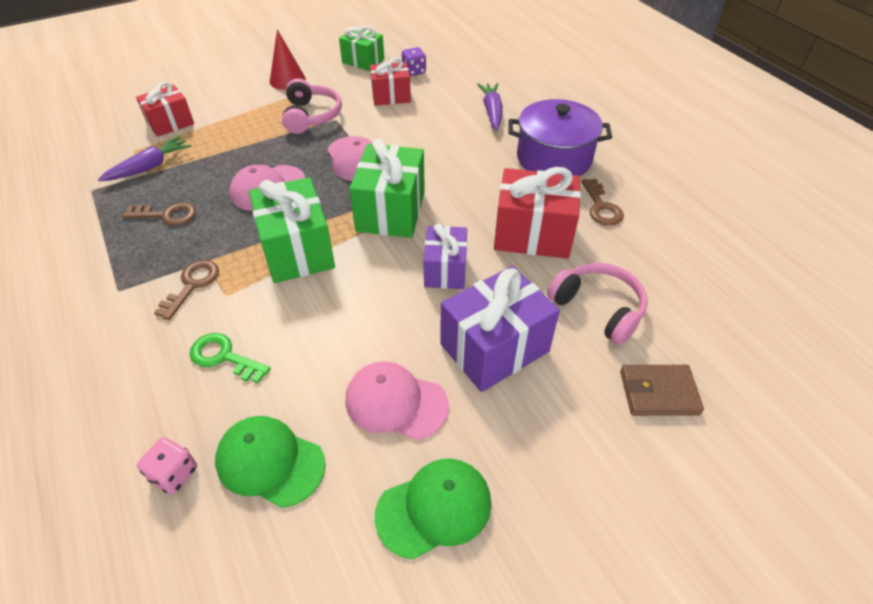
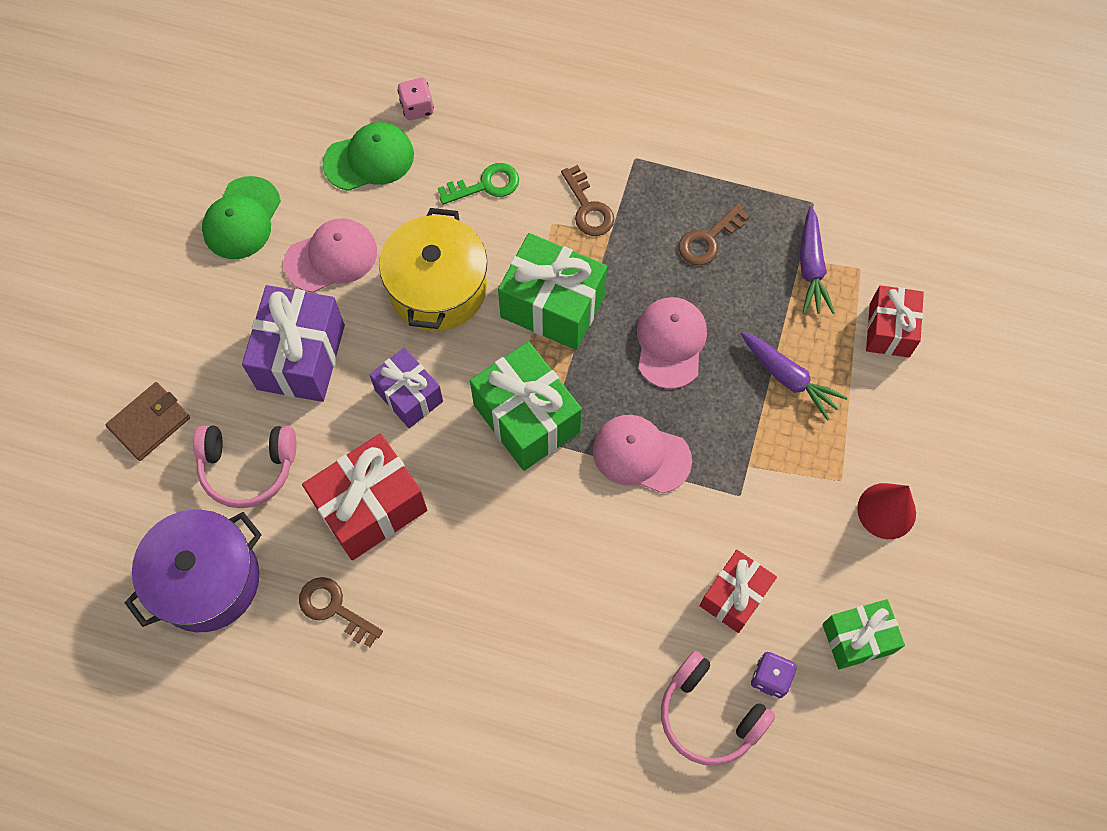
camera: 135 degrees right, 20 degrees up
pink headphones [282,78,342,134] -> pink headphones moved to [661,651,775,766]
purple carrot [477,83,503,130] -> purple carrot moved to [741,332,848,421]
purple pot [508,99,612,176] -> purple pot moved to [125,509,262,632]
none -> yellow pot [379,208,487,331]

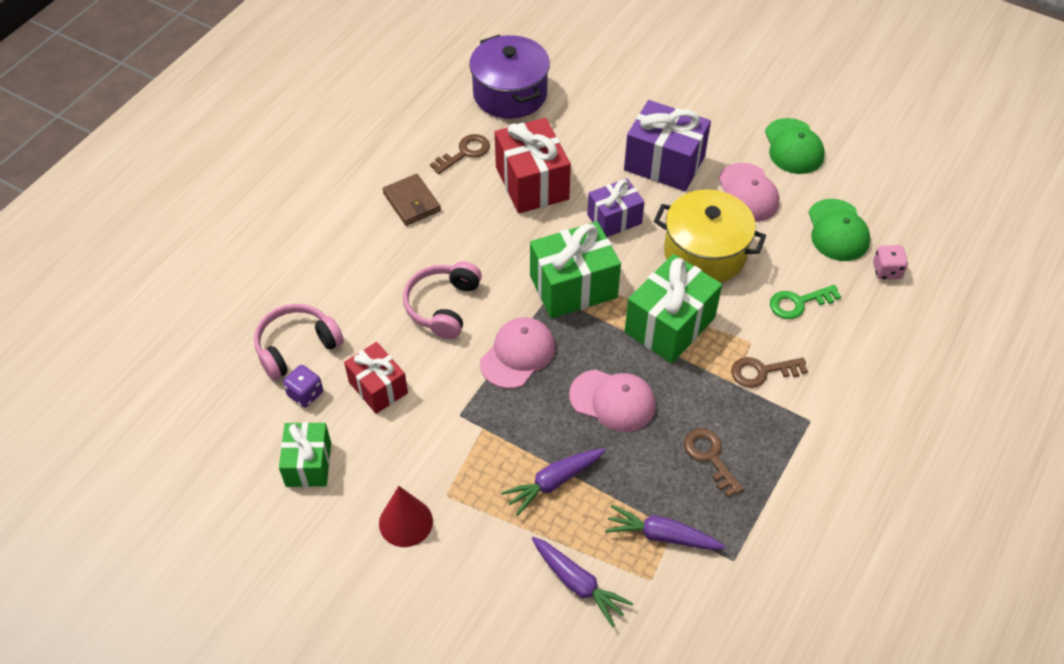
camera: 105 degrees right, 15 degrees down
brown wallet [106,382,190,461] -> brown wallet moved to [383,174,441,226]
pink headphones [193,425,296,508] -> pink headphones moved to [403,261,482,339]
green cap [202,176,281,259] -> green cap turned 135 degrees counterclockwise [765,118,825,174]
green key [438,163,519,205] -> green key turned 75 degrees clockwise [770,285,841,319]
red gift [866,285,924,358] -> purple carrot [532,537,633,627]

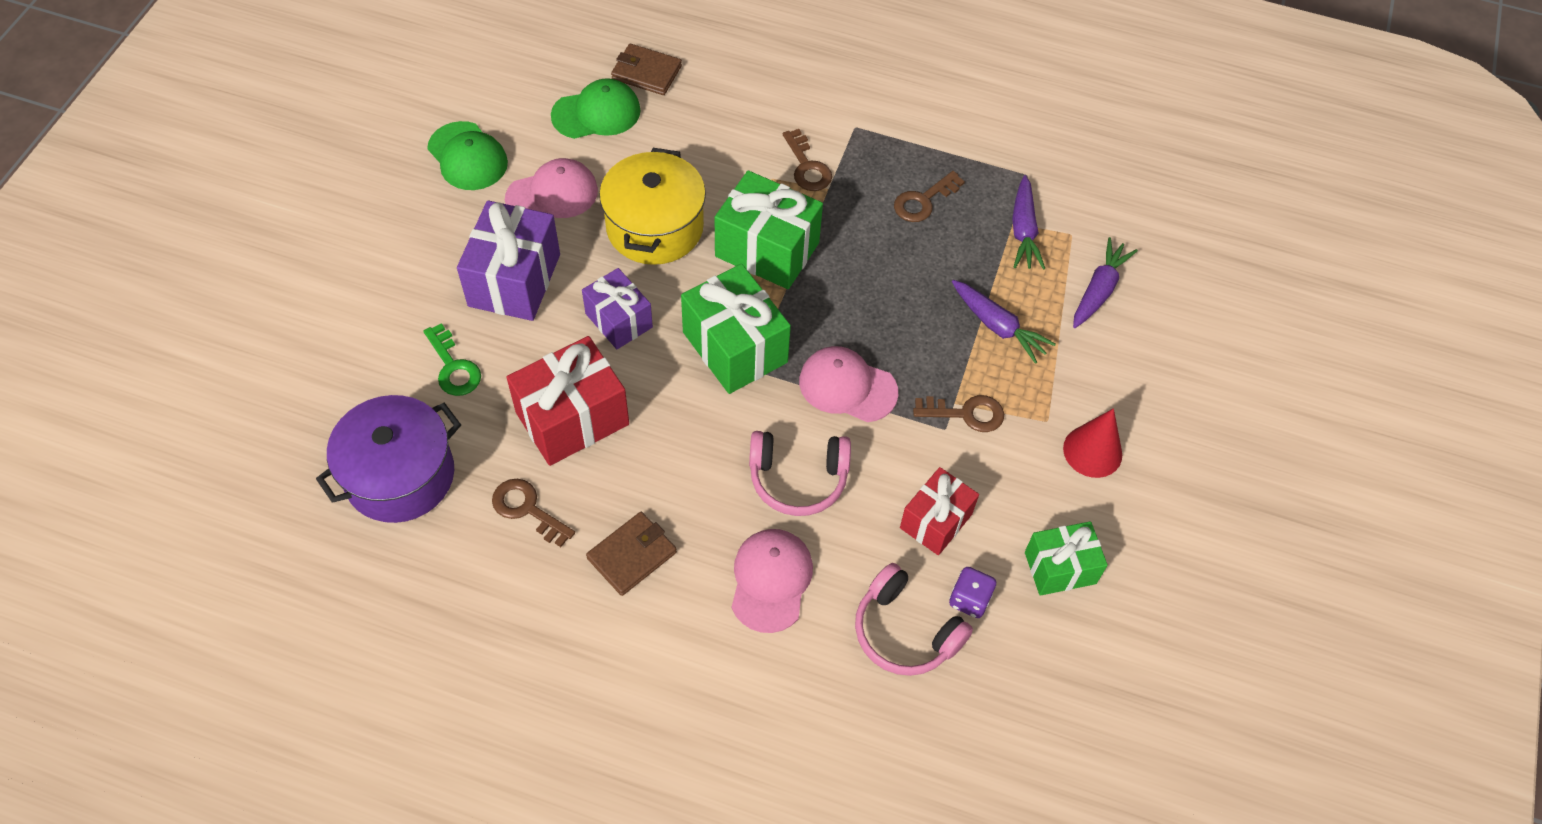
camera: 105 degrees left, 5 degrees up
pink cap [569,369,656,432] -> pink cap moved to [732,529,813,633]
green cap [765,118,825,174] -> green cap turned 75 degrees clockwise [427,121,508,190]
green key [770,285,841,319] -> green key moved to [424,323,481,396]
pink dice [873,245,908,280] -> brown wallet [611,44,682,95]
none -> brown key [913,395,1004,432]

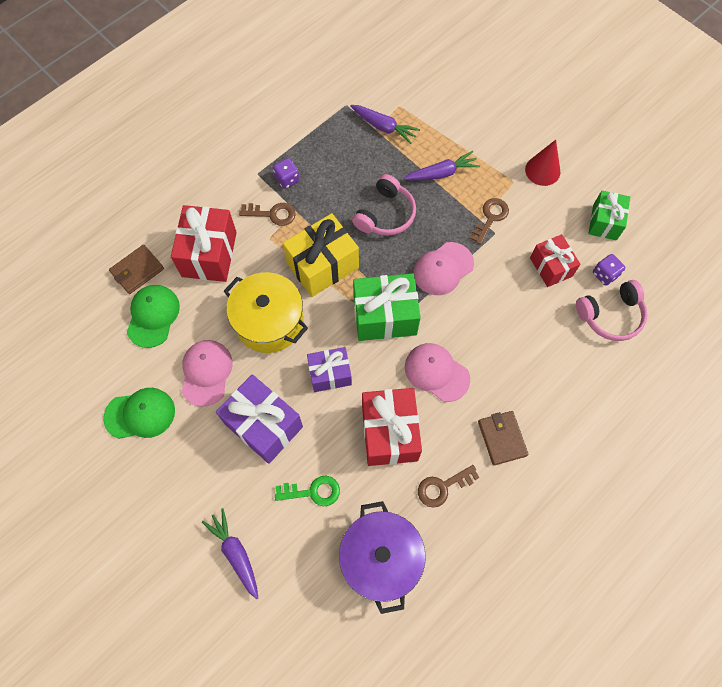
camera: 60 degrees left, 10 degrees up
green gift [715,170,823,289] -> yellow gift [283,213,359,297]
pink cap [732,529,813,633] -> pink cap moved to [405,343,470,402]
pink headphones [749,431,851,516] -> pink headphones moved to [352,174,416,236]
brown key [894,171,965,222] -> none
purple carrot [1073,237,1138,328] -> purple carrot moved to [202,508,258,599]
none -> red gift [171,205,237,282]
none -> purple dice [273,158,300,189]

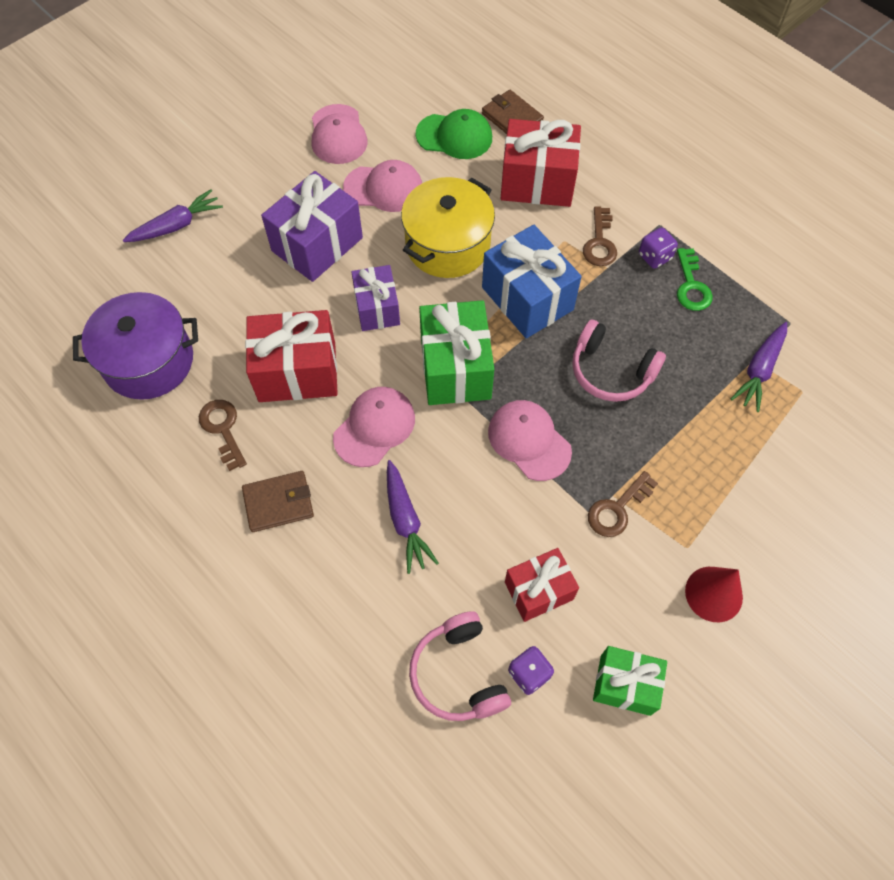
camera: 90 degrees right, 5 degrees down
green cap [103,388,175,439] -> pink cap [312,104,368,164]
green key [275,475,340,506] -> green key moved to [677,248,713,311]
yellow gift [283,213,359,297] -> blue gift [482,225,582,338]
purple carrot [403,151,480,181] -> purple carrot moved to [387,460,439,574]
brown key [470,198,509,245] -> brown key turned 105 degrees clockwise [588,471,658,537]

